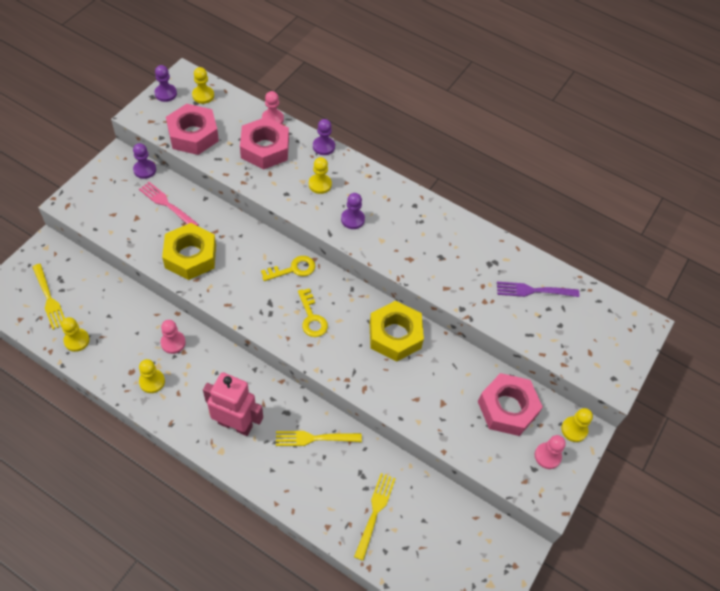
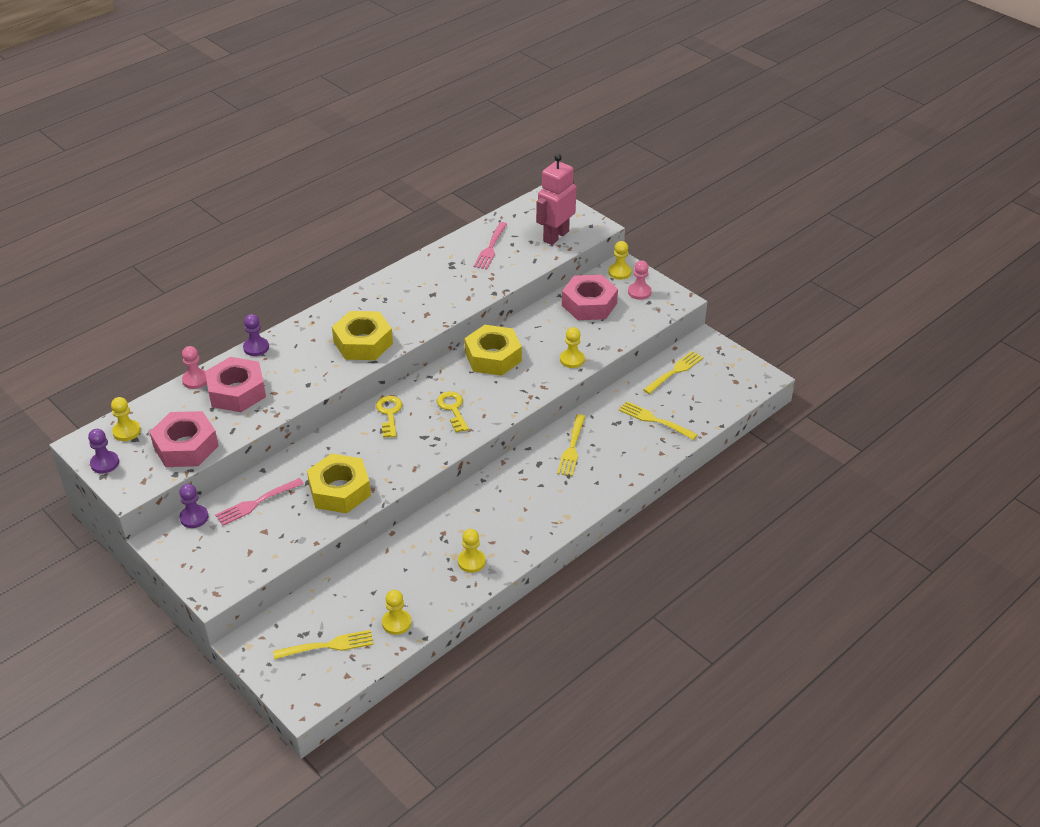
camera: 70 degrees left, 15 degrees down
pink pawn [160,320,186,354] -> none
pink robot [203,372,263,436] -> pink robot moved to [536,154,576,245]
yellow key [298,288,328,337] -> yellow key turned 105 degrees counterclockwise [437,391,469,433]
yellow pawn [309,157,332,194] -> yellow pawn moved to [560,327,585,368]
purple pawn [341,193,365,229] -> yellow nut [332,311,393,360]
purple fork [497,282,579,297] -> pink fork [474,222,507,269]
none -> yellow fork [643,351,703,394]

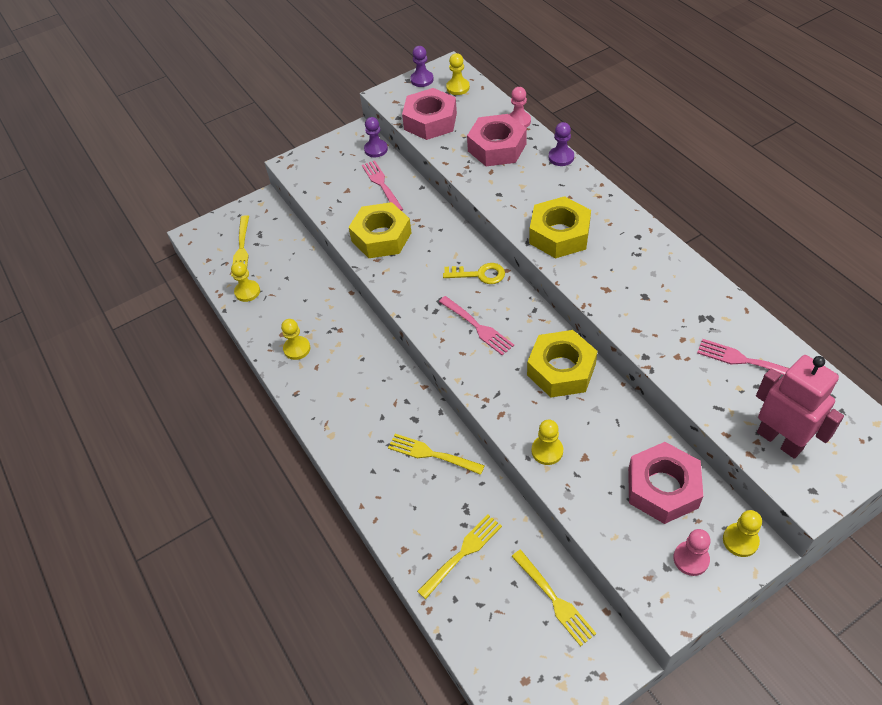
camera: 105 degrees right, 10 degrees up
yellow key [437,391,469,433] -> pink fork [439,296,514,355]

